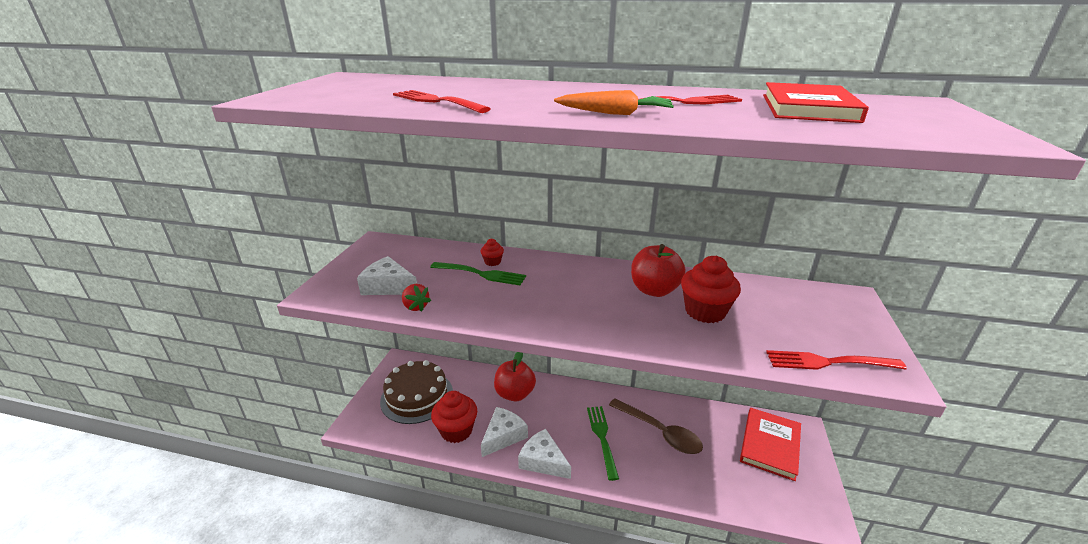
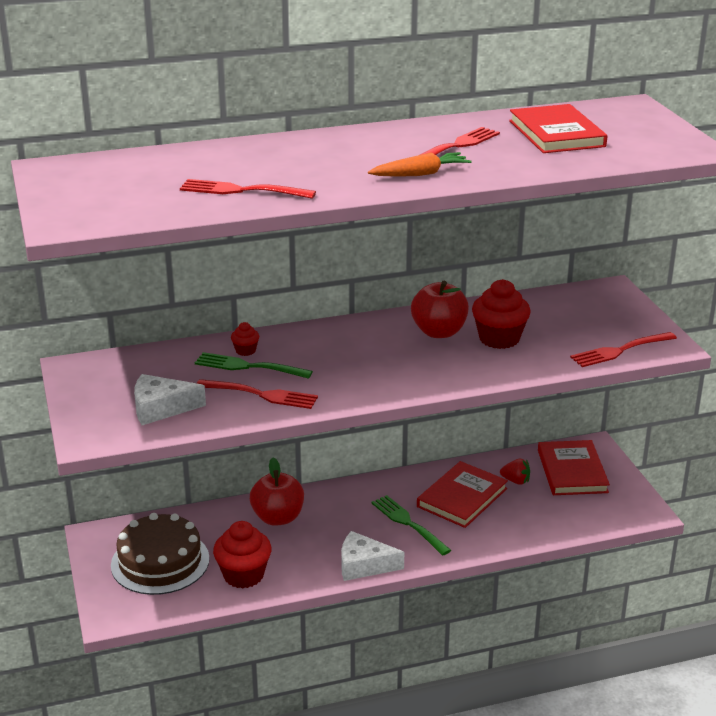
camera: 30 degrees left, 0 degrees up
red strawberry [402,284,431,312] -> red strawberry moved to [500,459,530,485]
green fork [430,262,526,285] -> green fork turned 150 degrees counterclockwise [195,352,313,379]
white cheese [481,407,528,457] -> none
brown spoon [609,398,703,454] -> red book [417,461,508,528]
none -> red fork [197,379,318,409]

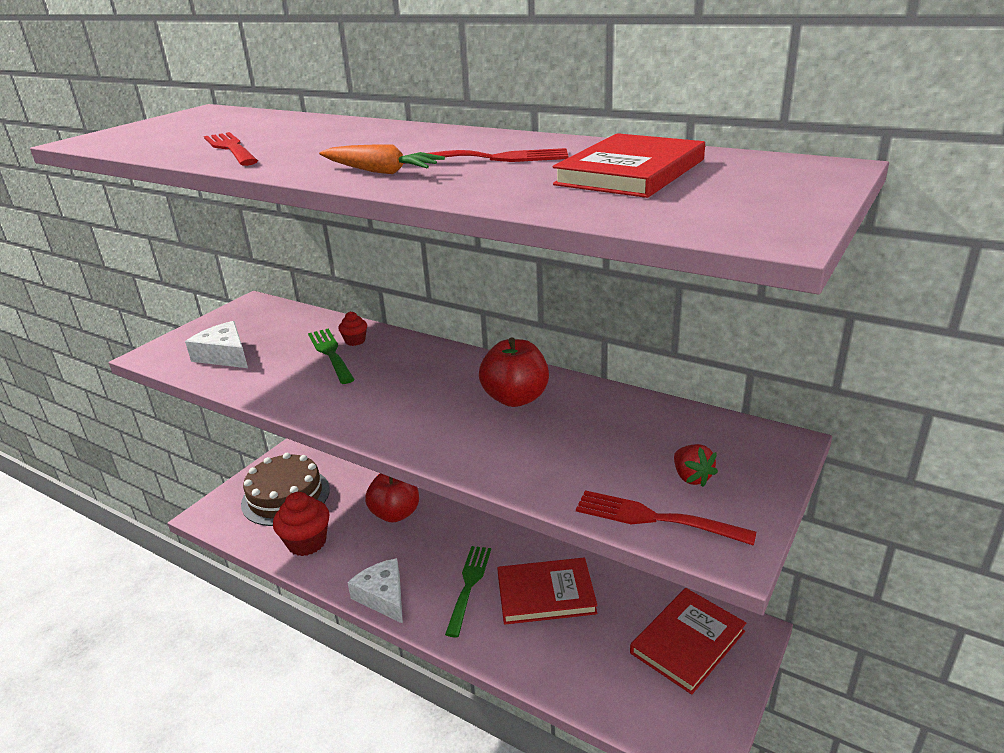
camera: 50 degrees right, 0 degrees up
red fork [197,379,318,409] -> none
red cupcake [472,279,531,349] -> none
red strawberry [500,459,530,485] -> red strawberry moved to [674,444,718,487]

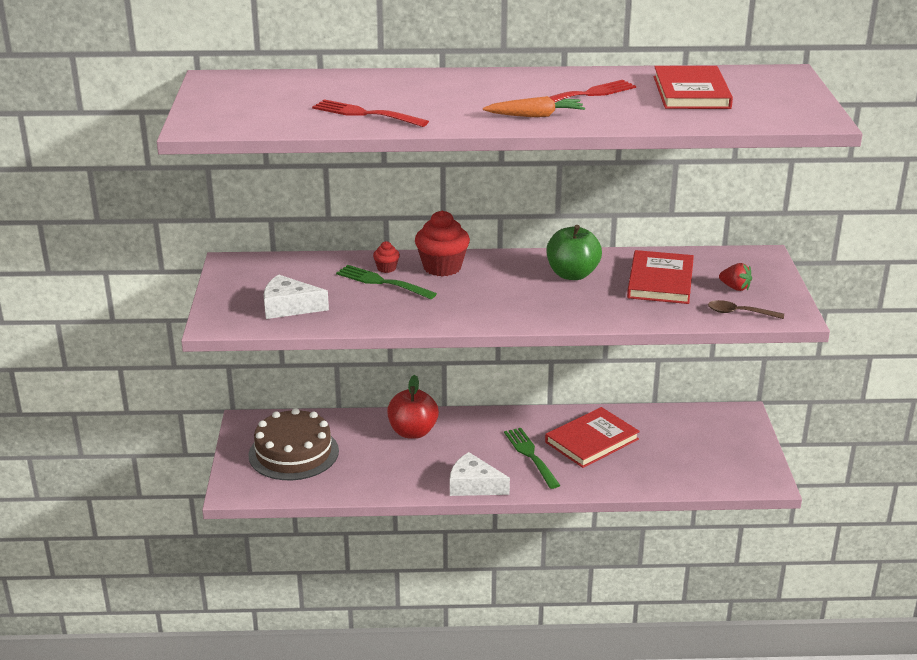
camera: 35 degrees left, 0 degrees up
red cupcake [273,492,330,556] -> red cupcake moved to [415,210,470,277]
red apple [479,337,549,407] -> green apple [547,225,602,280]
red fork [576,490,756,546] -> brown spoon [708,300,784,319]
red book [630,588,746,695] -> red book moved to [627,250,694,304]

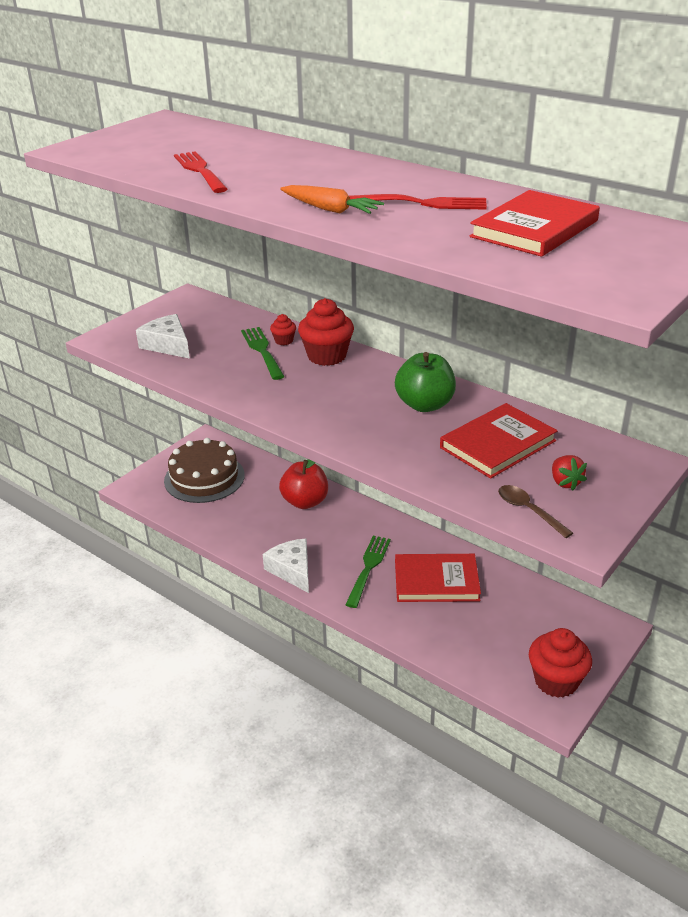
camera: 40 degrees right, 5 degrees up
none -> red cupcake [529,628,592,698]

